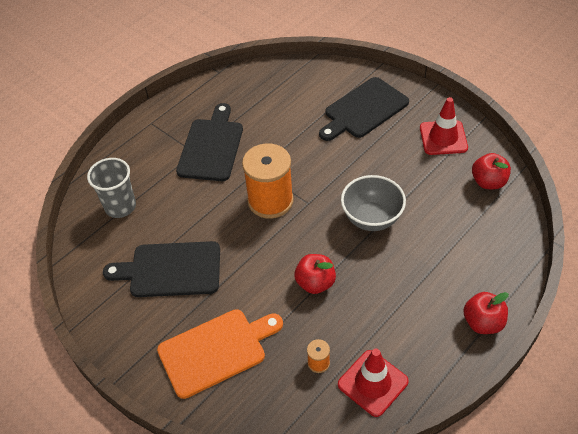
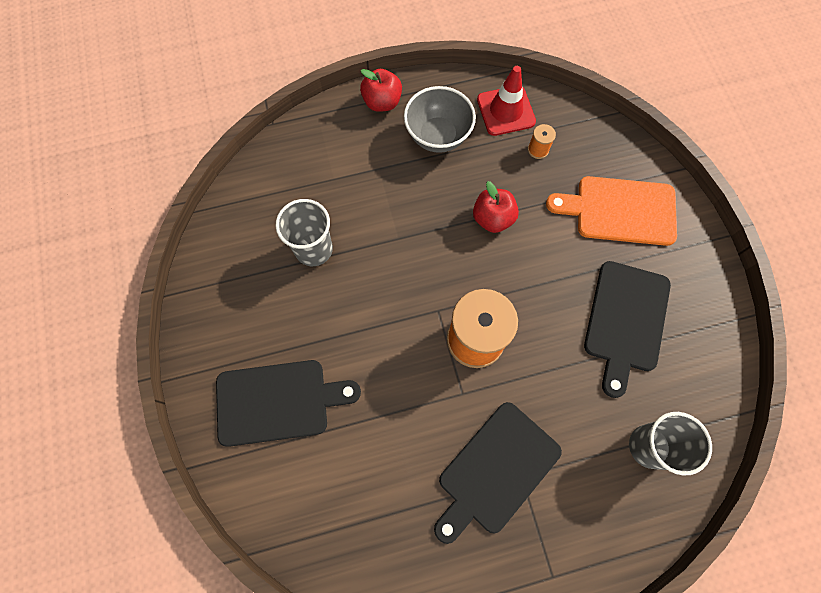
camera: 150 degrees left, 20 degrees up
black cutting board [103,241,220,297] -> black cutting board turned 75 degrees clockwise [584,261,671,398]
grey bowl [341,175,406,231] -> grey bowl moved to [404,86,476,153]
red traffic cone [420,97,468,155] -> none
red apple [472,153,511,189] -> none
none -> grey cup [275,199,333,266]

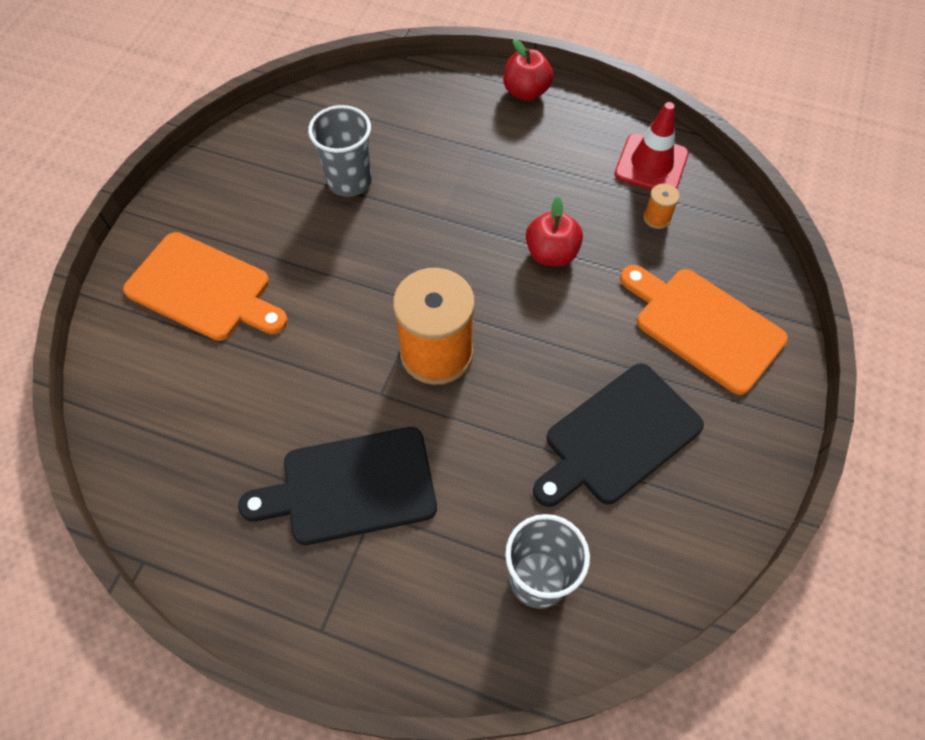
camera: 35 degrees right, 10 degrees down
black cutting board [216,360,361,447] -> orange cutting board [123,232,288,341]
grey bowl [404,86,476,153] -> none

